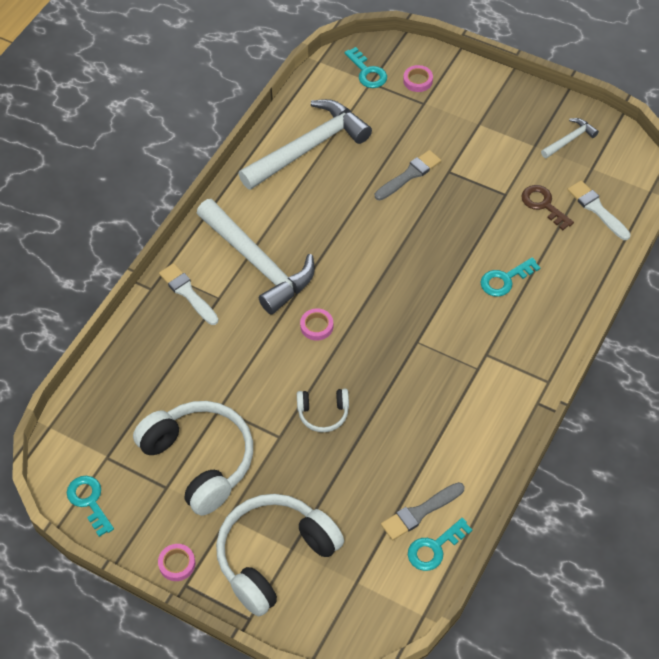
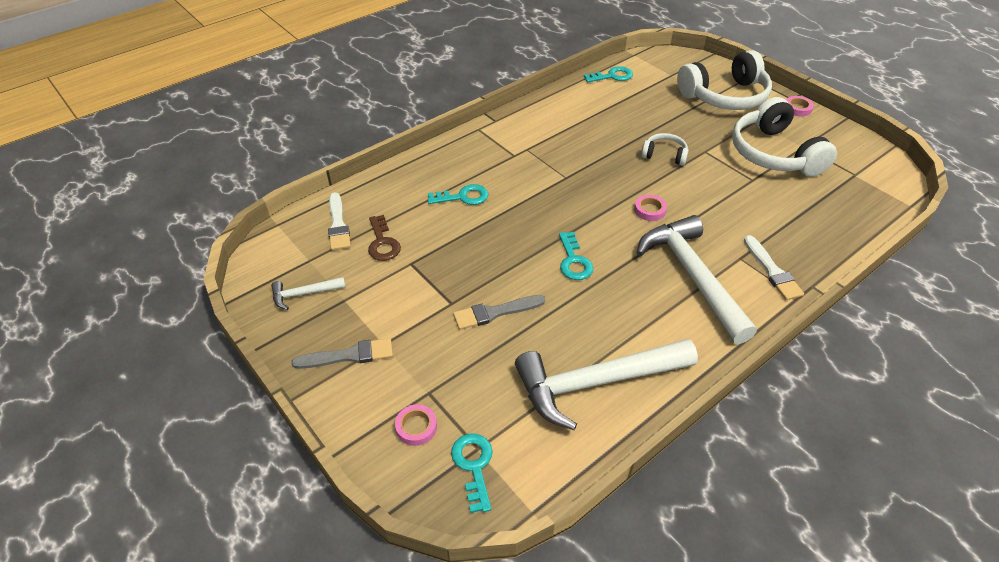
camera: 160 degrees left, 10 degrees down
turquoise key [67,476,114,537] -> turquoise key moved to [559,232,593,280]
grey brush [381,482,465,540] -> grey brush moved to [292,338,393,369]

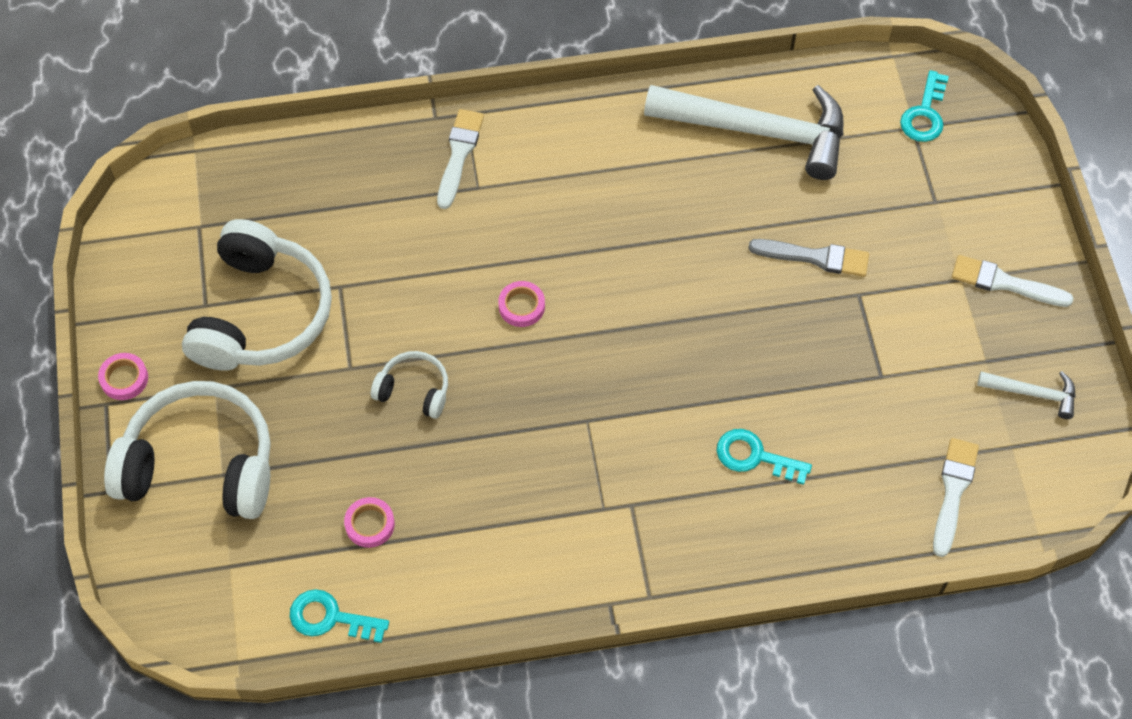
camera: 150 degrees left, 15 degrees up
grey brush [292,338,393,369] -> white brush [952,255,1074,307]
brown key [368,215,401,261] -> none
pink tape [395,404,437,446] -> pink tape moved to [344,497,395,548]
turquoise key [559,232,593,280] -> none
white hammer [637,215,757,344] -> none
white headphones [642,133,689,166] -> white headphones turned 150 degrees clockwise [371,351,448,419]

